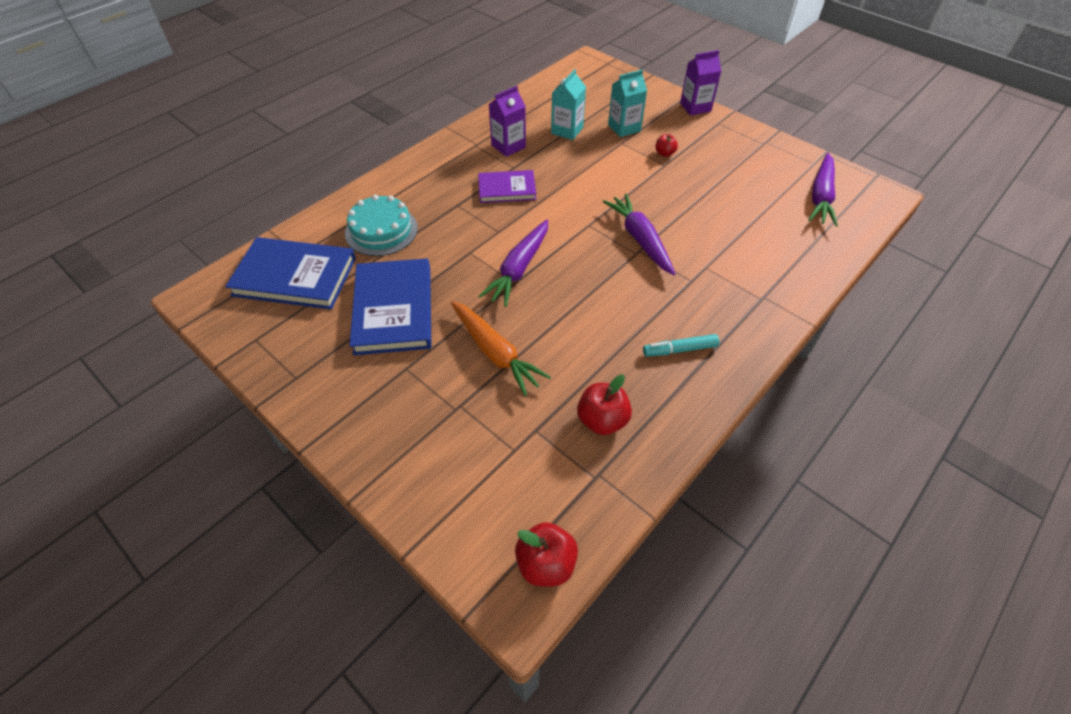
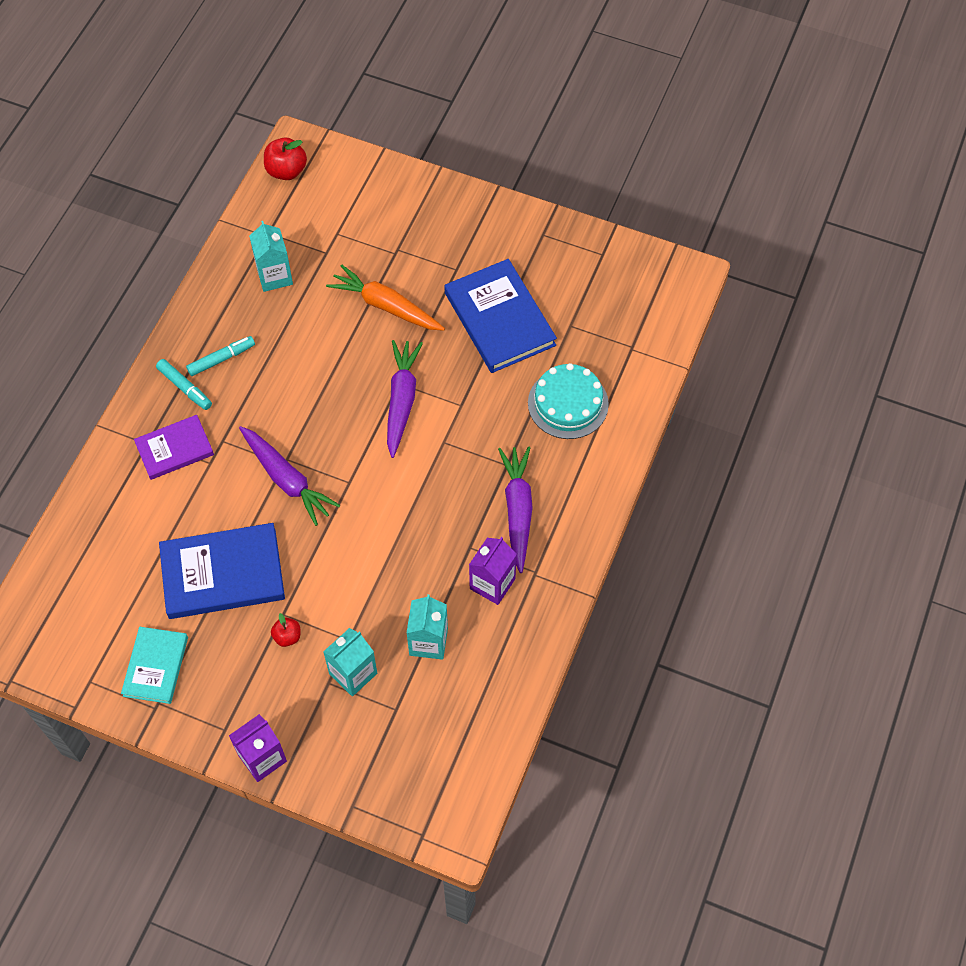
camera: 160 degrees right, 10 degrees up
blue book [225,237,356,309] -> blue book moved to [159,523,285,619]
purple book [478,170,536,203] -> purple book moved to [134,415,214,480]
red apple [577,374,632,435] -> turquoise carton [249,221,293,292]
purple carrot [808,153,838,227] -> purple carrot moved to [498,447,533,573]
none -> turquoise book [121,627,188,704]
none -> turquoise marker [156,359,212,410]

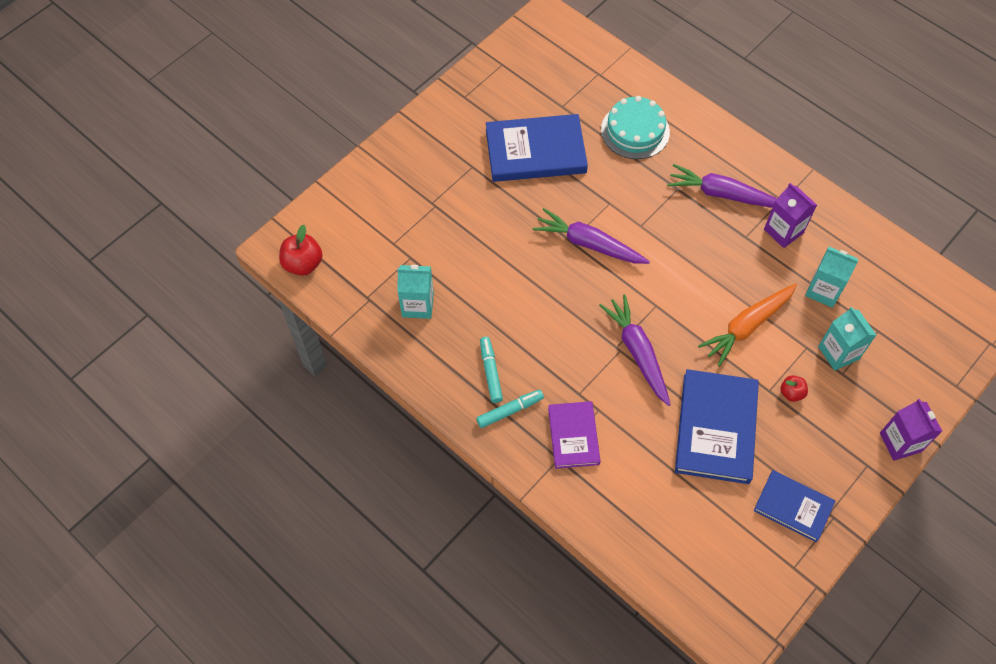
camera: 70 degrees left, 0 degrees up
turquoise book [121,627,188,704] -> blue book [754,470,835,542]
purple carrot [239,426,340,526] -> purple carrot turned 90 degrees counterclockwise [599,295,671,406]
orange carrot [326,264,445,331] -> orange carrot moved to [698,283,797,366]

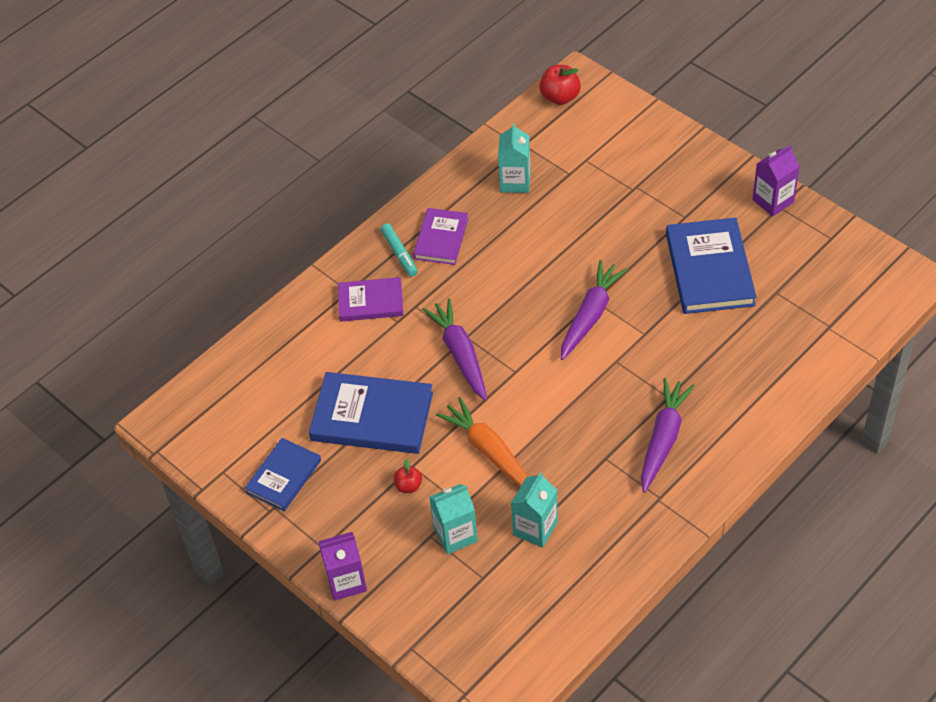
camera: 95 degrees right, 10 degrees down
turquoise marker [480,337,503,403] -> purple book [413,208,468,265]
purple carrot [599,295,671,406] -> purple carrot turned 90 degrees counterclockwise [422,298,487,401]
turquoise cake [601,96,670,159] -> none
purple carton [764,183,817,248] -> purple carton moved to [752,145,800,216]

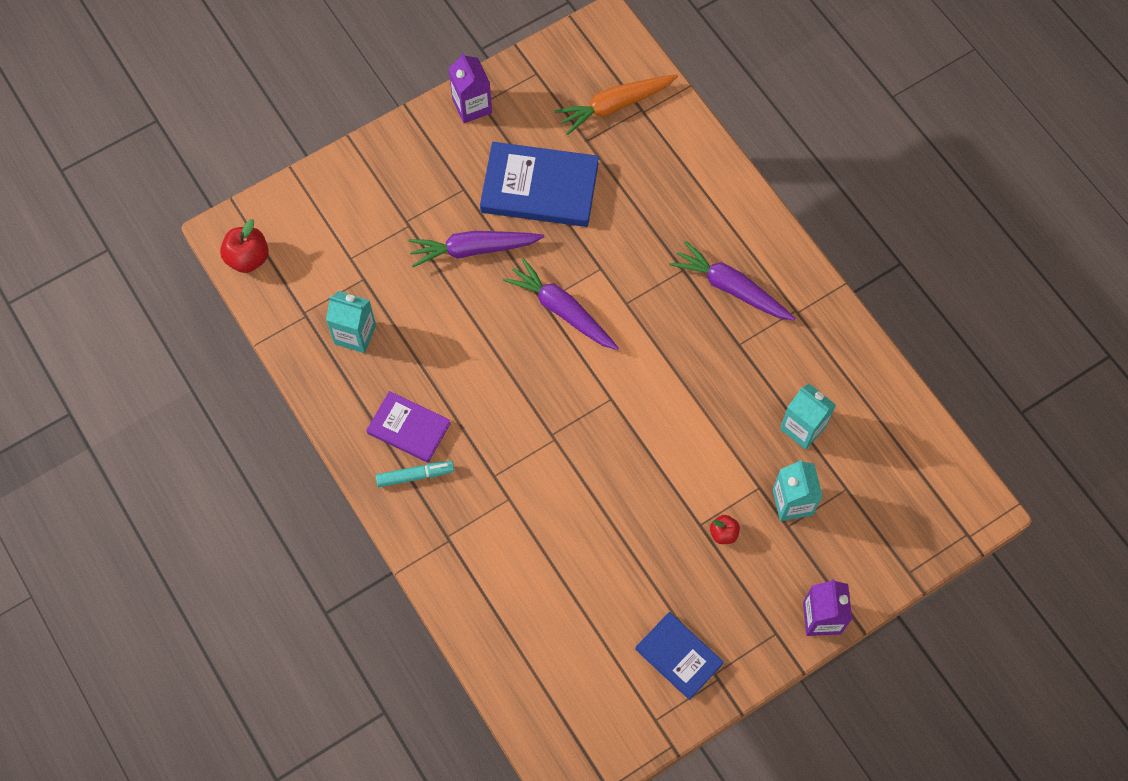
camera: 80 degrees left, 15 degrees up
blue book [309,372,433,454] -> none
purple book [338,277,403,322] -> none
purple carrot [422,298,487,401] -> purple carrot moved to [408,231,544,267]
orange carrot [436,397,528,487] -> orange carrot moved to [555,74,678,135]

